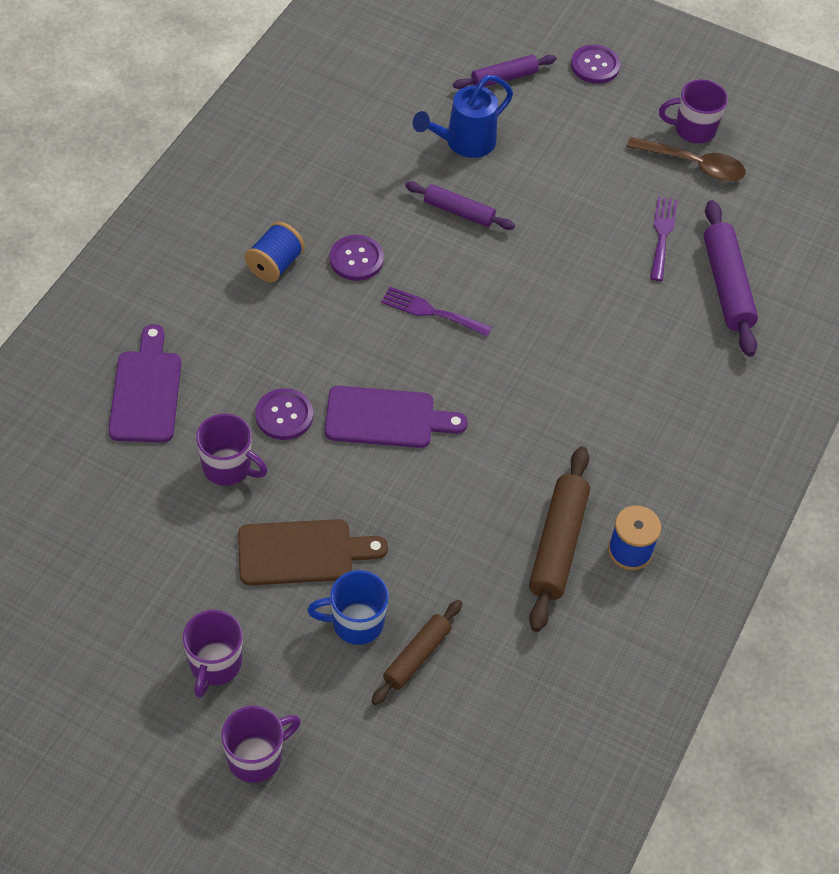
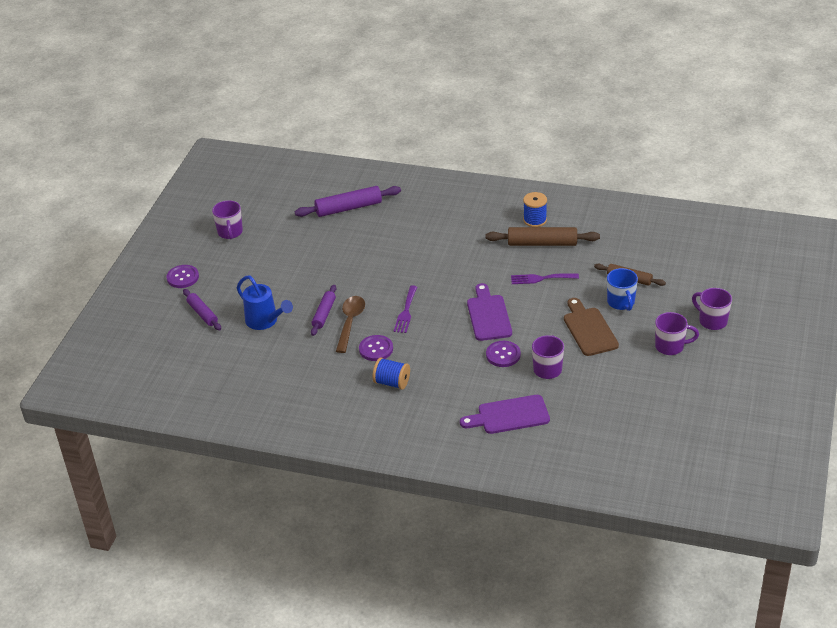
camera: 95 degrees left, 15 degrees down
brown spoon [627,137,746,182] -> brown spoon moved to [336,296,365,353]
purple fork [650,197,678,281] -> purple fork moved to [511,273,579,284]

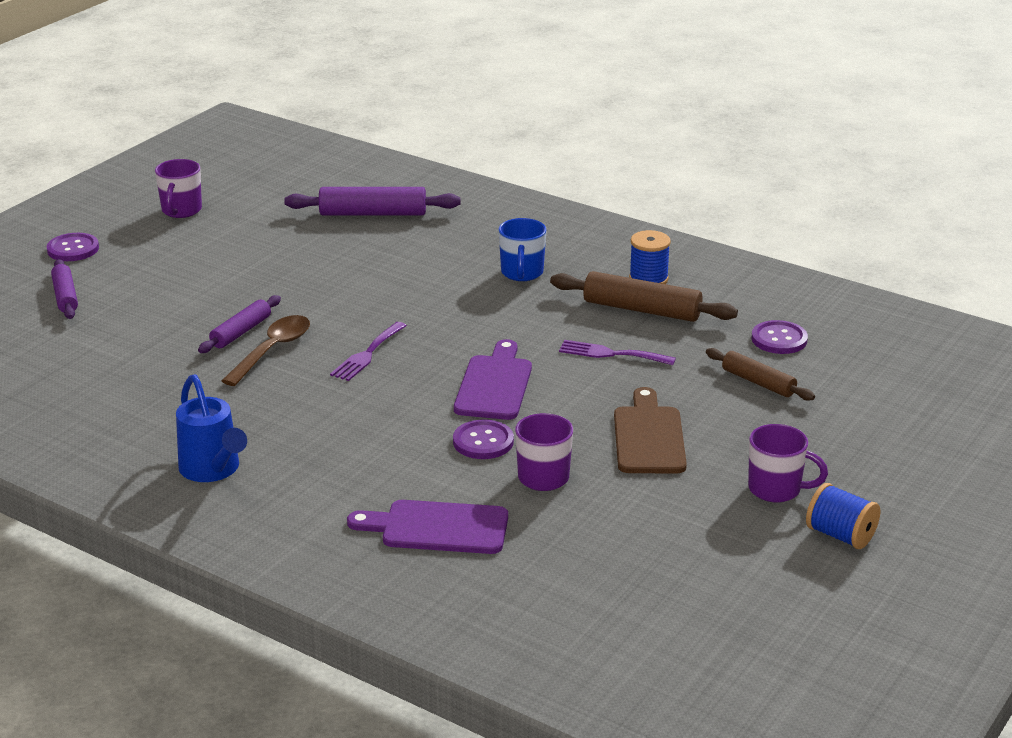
camera: 15 degrees right, 10 degrees down
blue watering can [237,275,293,330] -> blue watering can moved to [176,374,247,482]
purple button [359,335,393,361] -> purple button moved to [751,320,808,354]
blue spool [373,357,410,390] -> blue spool moved to [806,483,880,549]
blue mug [607,268,638,311] -> blue mug moved to [499,218,547,281]
purple mug [692,288,732,330] -> none

